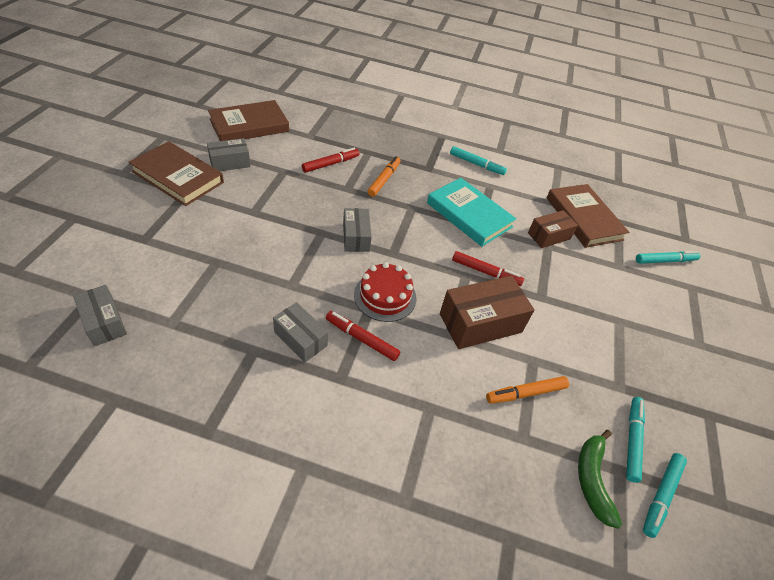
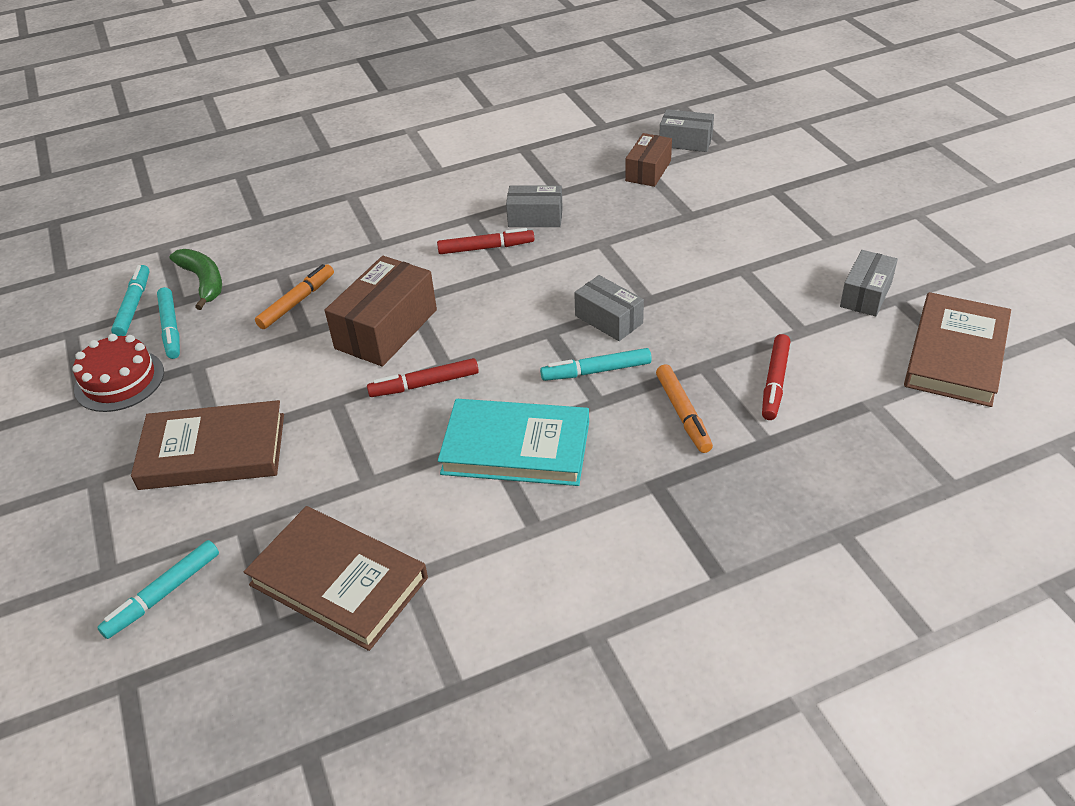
camera: 150 degrees right, 5 degrees down
brown book [128,141,224,206] -> brown book moved to [131,400,284,490]
red cake [354,262,416,322] -> red cake moved to [73,334,164,412]
turquoise marker [450,146,507,175] -> turquoise marker moved to [540,348,652,381]
brown box [528,210,578,248] -> brown box moved to [625,133,672,187]

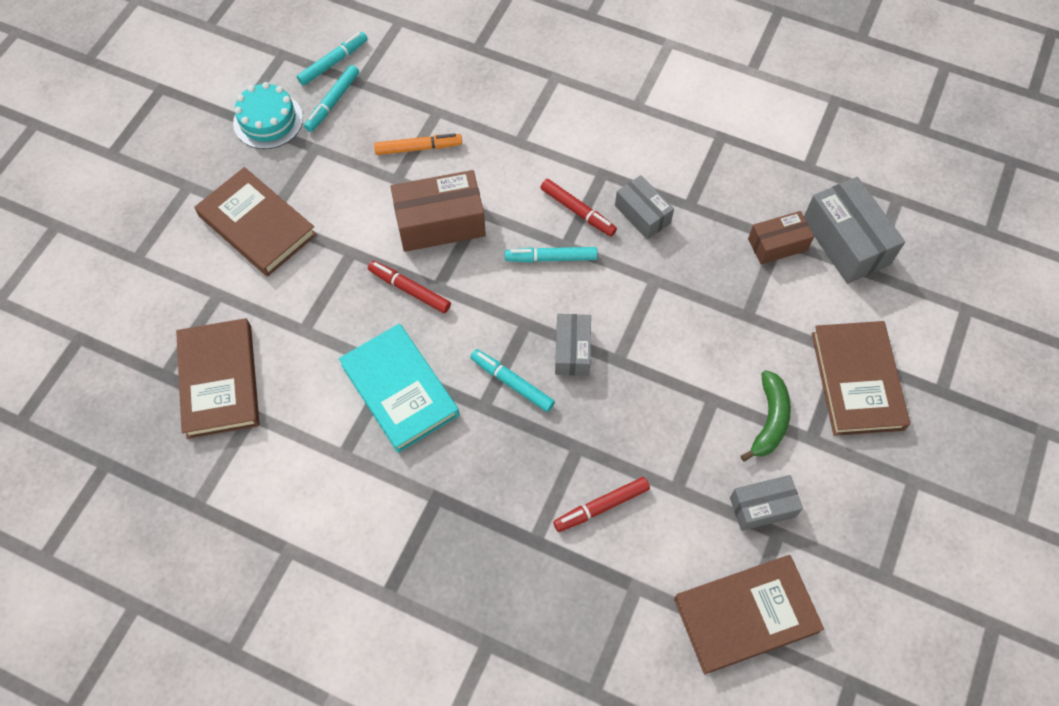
camera: 45 degrees right, 20 degrees up
red cake [73,334,164,412] -> turquoise cake [233,82,303,149]
turquoise marker [97,540,219,639] -> turquoise marker moved to [505,247,597,262]
green banana [169,249,222,310] -> green banana moved to [741,370,791,462]
orange marker [656,364,713,453] -> none
grey box [659,109,714,152] -> grey box [804,177,905,284], size x1.63
none -> brown book [811,321,910,436]

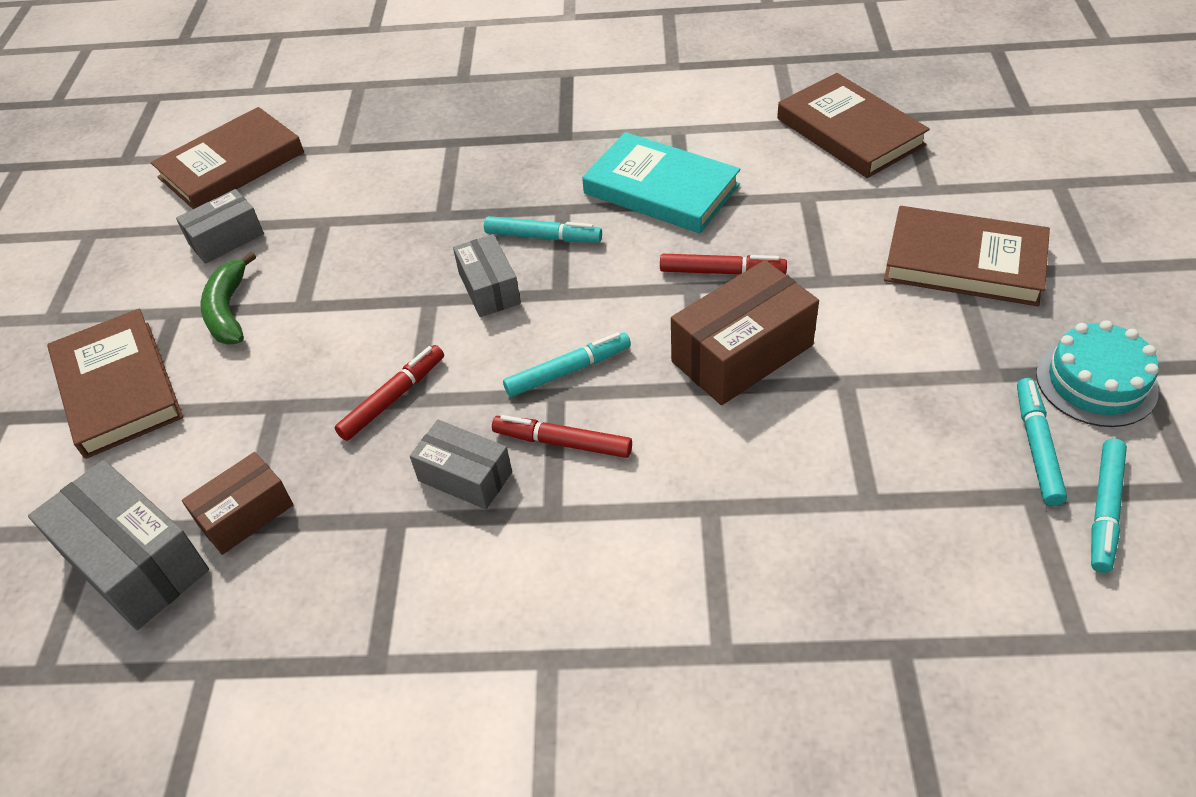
camera: 160 degrees right, 15 degrees down
orange marker [374,133,462,155] -> none
red marker [553,477,650,532] -> red marker moved to [334,345,444,441]

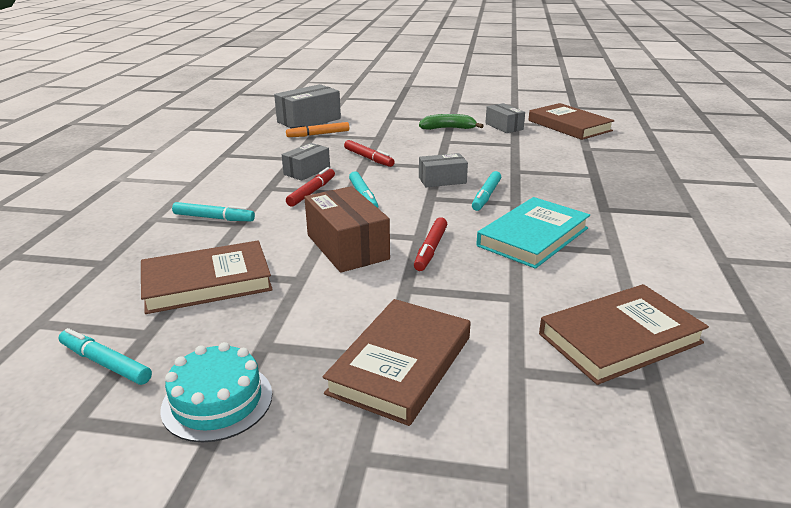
camera: 95 degrees right, 20 degrees down
brown book [47,308,183,459] -> brown book moved to [141,240,273,314]
brown box [182,452,293,555] -> orange marker [286,122,349,137]
turquoise marker [1017,378,1067,506] -> turquoise marker moved to [172,202,255,221]

